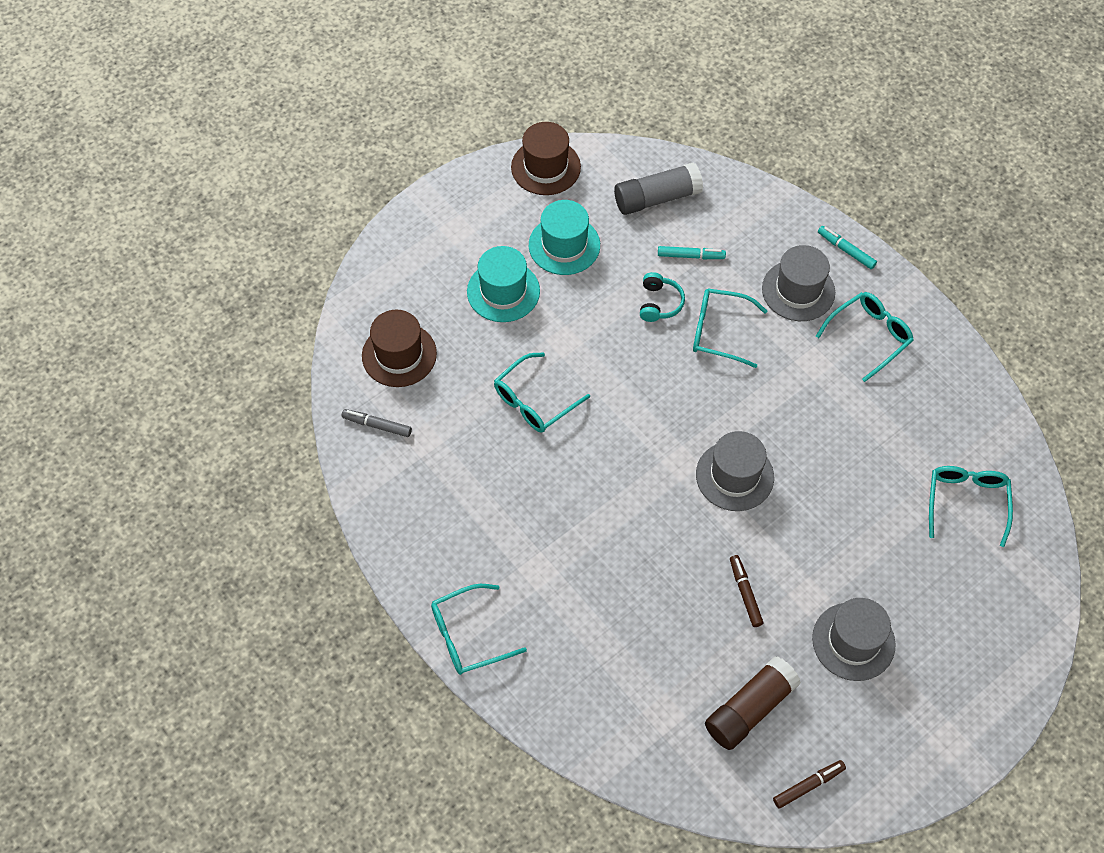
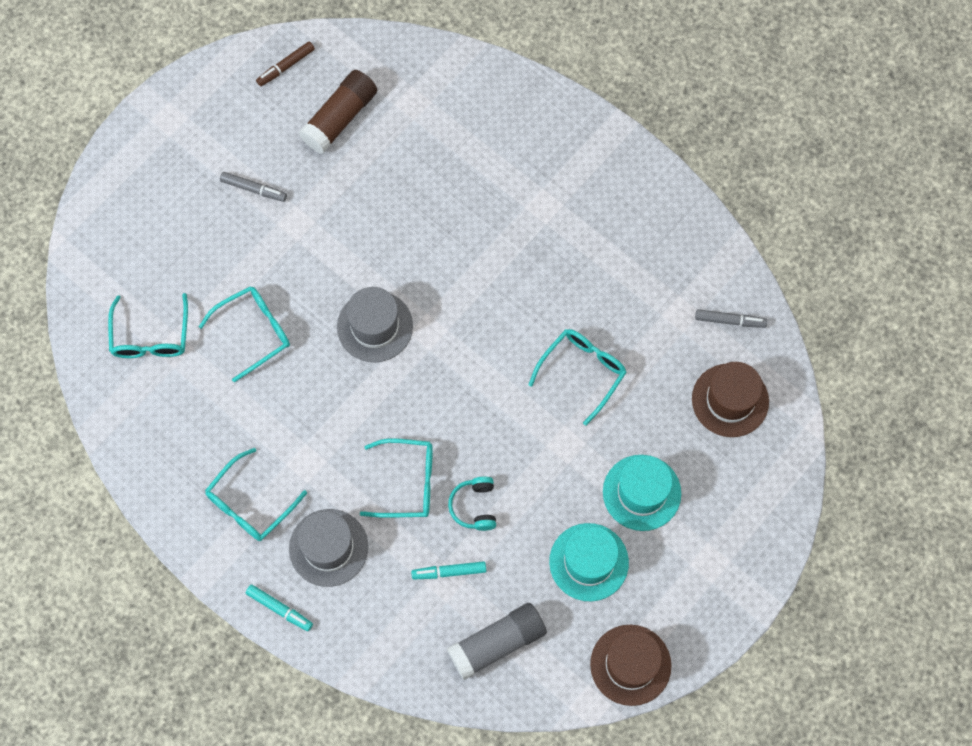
camera: 170 degrees right, 10 degrees up
turquoise glasses [431,584,527,675] -> turquoise glasses moved to [199,286,290,382]
brown marker [730,555,763,627] -> none
grey hat [812,598,896,681] -> grey marker [220,172,287,202]

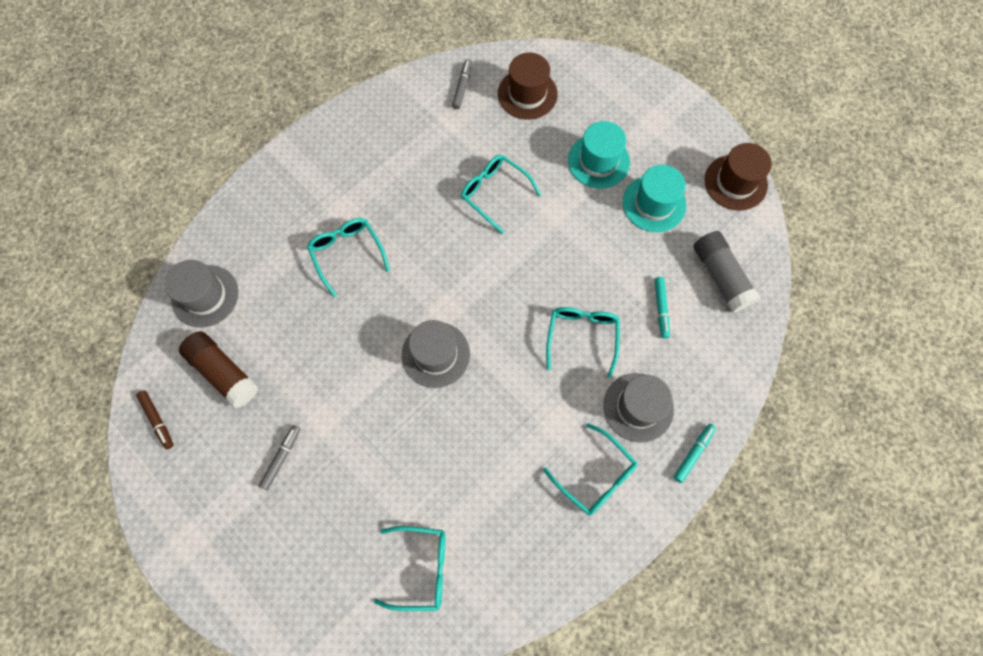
camera: 85 degrees left, 0 degrees up
turquoise glasses [199,286,290,382] -> turquoise glasses moved to [307,218,390,297]
turquoise headphones [448,476,496,531] -> none
none -> grey hat [165,260,239,328]

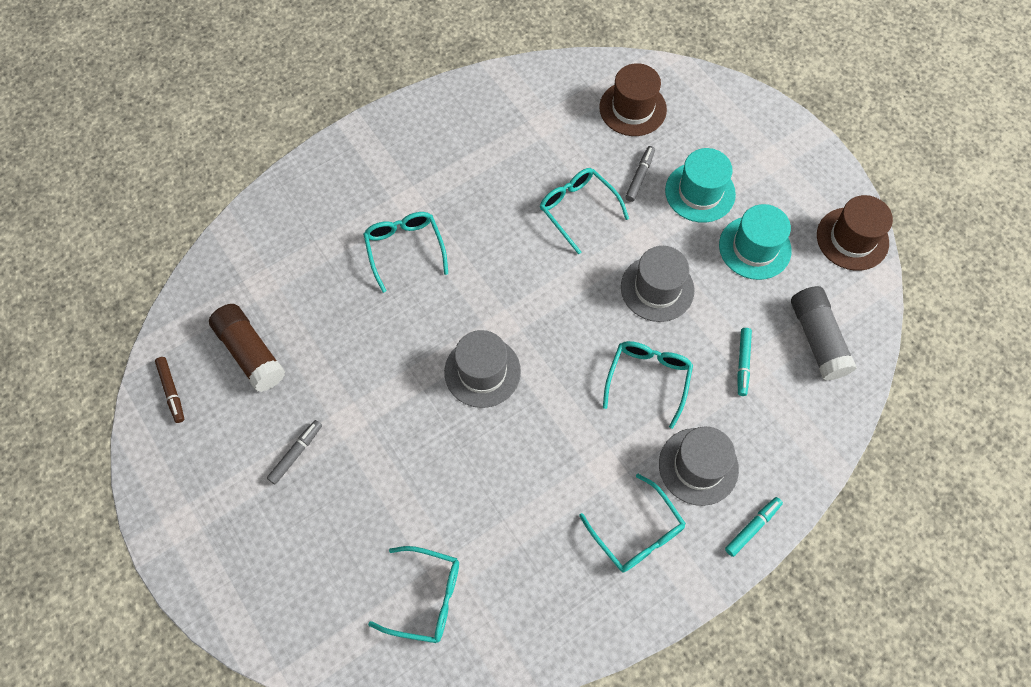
camera: 10 degrees right, 5 degrees down
grey hat [165,260,239,328] -> grey hat moved to [621,246,694,322]
grey marker [452,59,472,109] -> grey marker moved to [625,146,655,202]

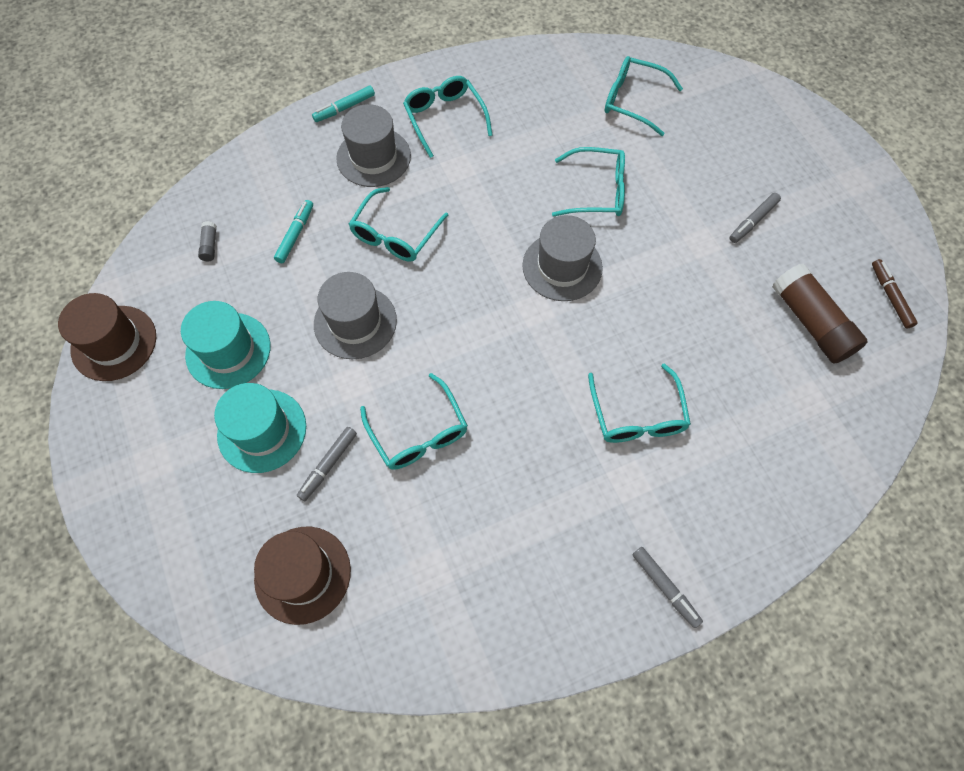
camera: 170 degrees left, 0 degrees up
grey glue stick [791,286,857,381] -> grey glue stick [198,221,217,261], size x0.41
none -> turquoise glasses [552,147,625,217]
none -> grey marker [632,547,703,628]

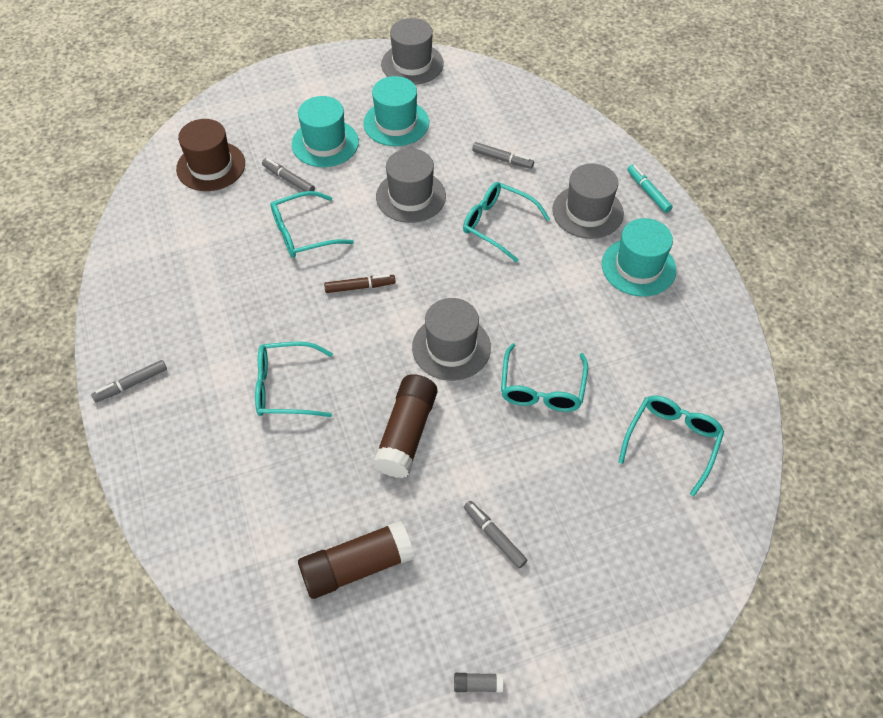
camera: 95 degrees right, 10 degrees down
brown hat [58,293,156,381] -> grey hat [381,18,444,85]
grey glue stick [198,221,217,261] -> grey glue stick moved to [454,673,503,693]
turquoise marker [274,200,313,263] -> grey marker [472,142,534,169]
turquoise glasses [403,76,493,158] -> turquoise hat [602,218,676,297]
brown marker [872,259,918,328] -> brown marker moved to [324,274,396,293]
none -> brown glue stick [373,374,437,478]

